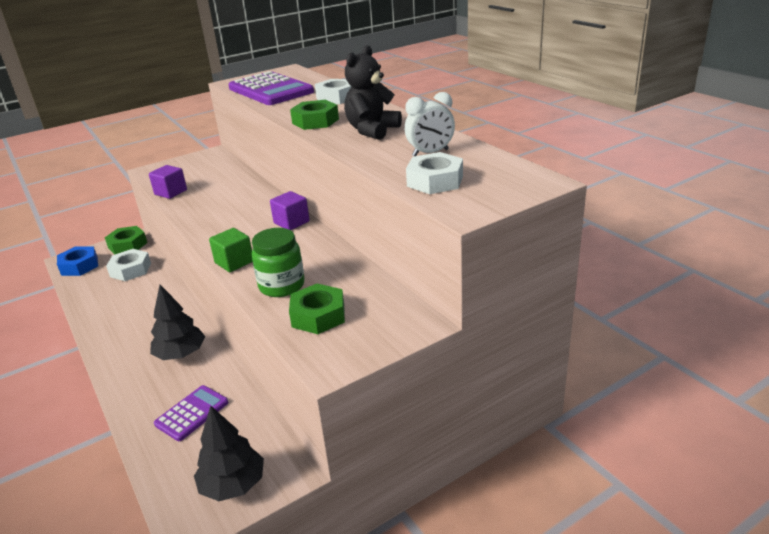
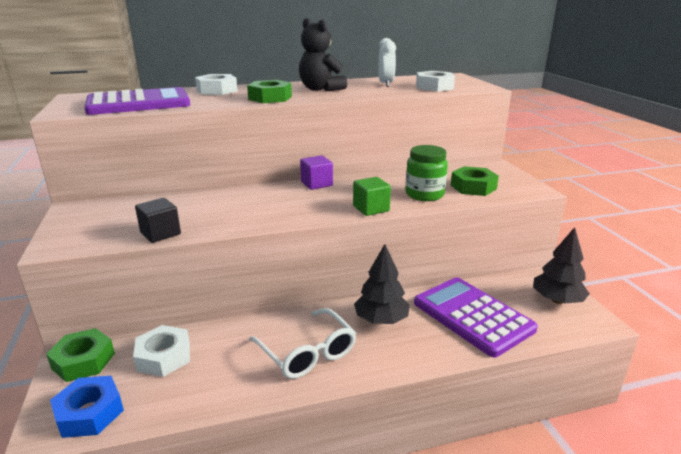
camera: 75 degrees left, 5 degrees down
purple cube [149,165,187,199] -> black cube [135,198,181,243]
purple calculator [154,385,229,441] -> purple calculator [414,277,538,357], size x1.82
none -> white glasses [249,308,356,379]

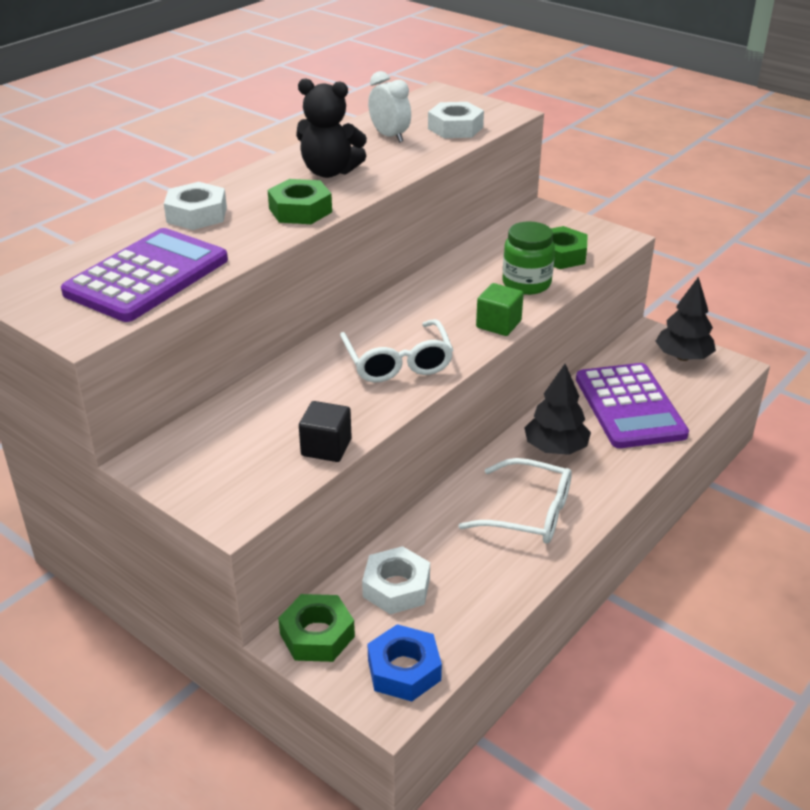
camera: 35 degrees left, 10 degrees up
purple cube [300,155,333,190] -> none
purple calculator [414,277,538,357] -> purple calculator turned 120 degrees counterclockwise [576,363,689,448]
none -> white glasses [340,319,453,382]

